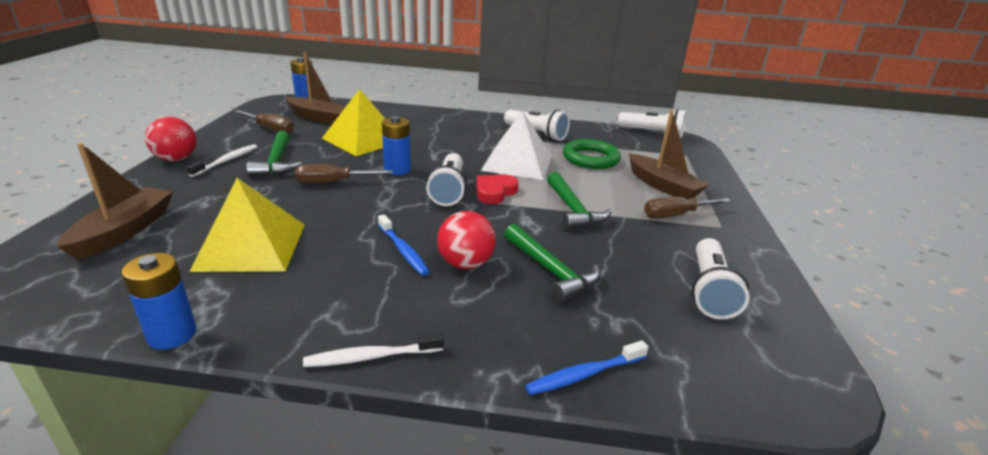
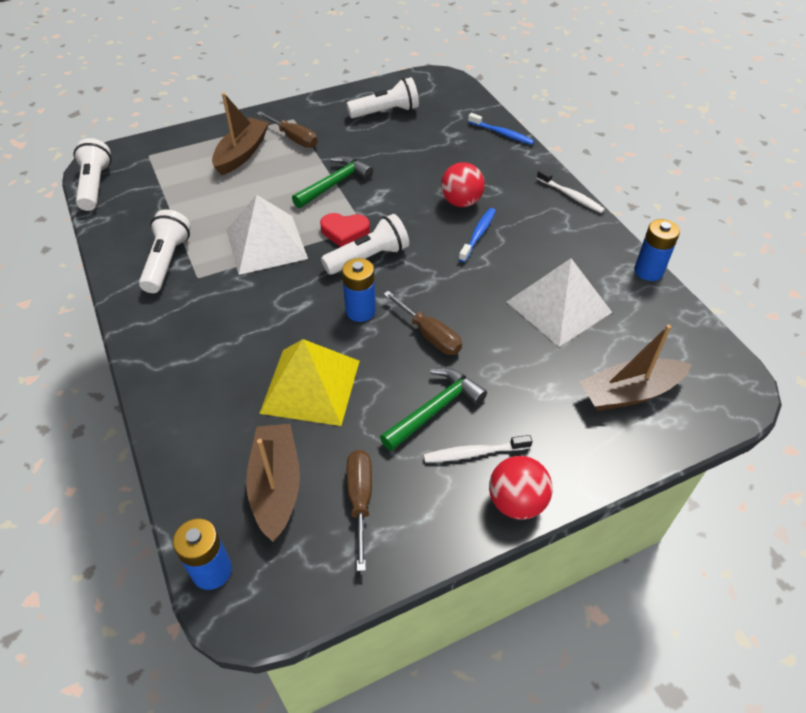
camera: 120 degrees left, 20 degrees up
yellow pyramid [190,178,305,272] -> white pyramid [507,258,612,347]
green hammer [504,224,600,303] -> none
green ring [563,139,621,169] -> none

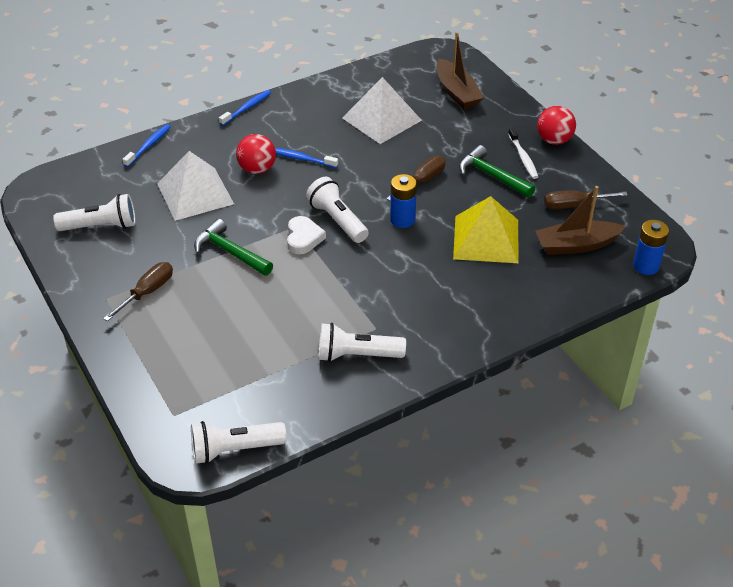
camera: 95 degrees left, 5 degrees down
brown boat [212,93,269,175] -> none
white pyramid [226,195,308,275] -> white pyramid moved to [157,151,234,221]
red heart [320,213,370,247] -> white heart [287,216,326,255]
white flashlight [346,77,419,118] -> white flashlight turned 105 degrees clockwise [53,194,136,231]
white toothbrush [537,169,605,213] -> blue toothbrush [219,90,271,126]
blue battery [634,219,680,281] -> none

